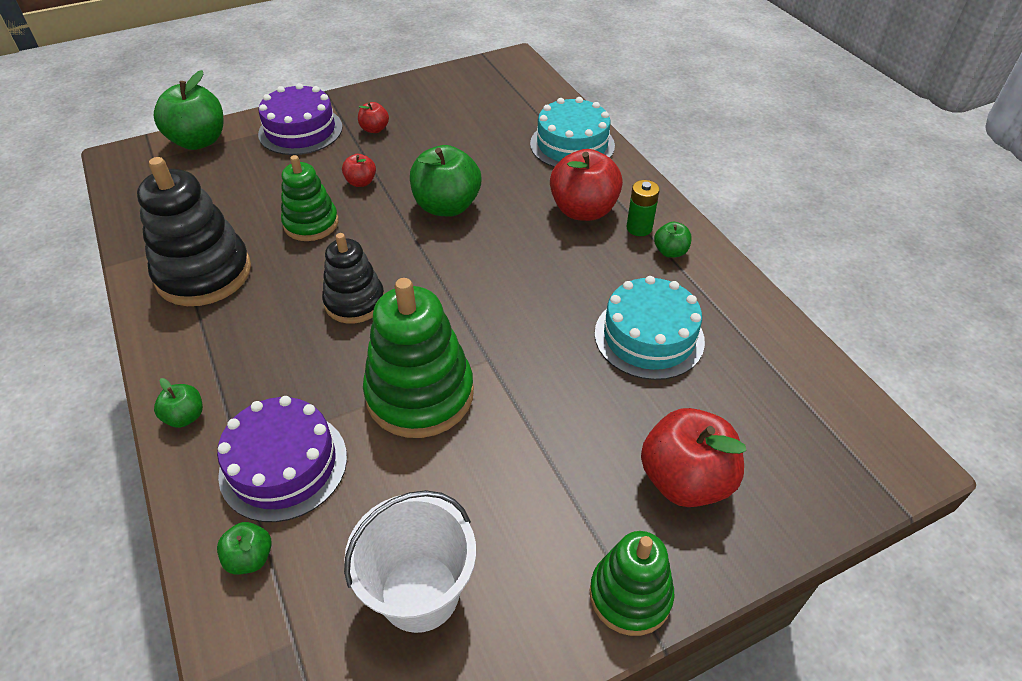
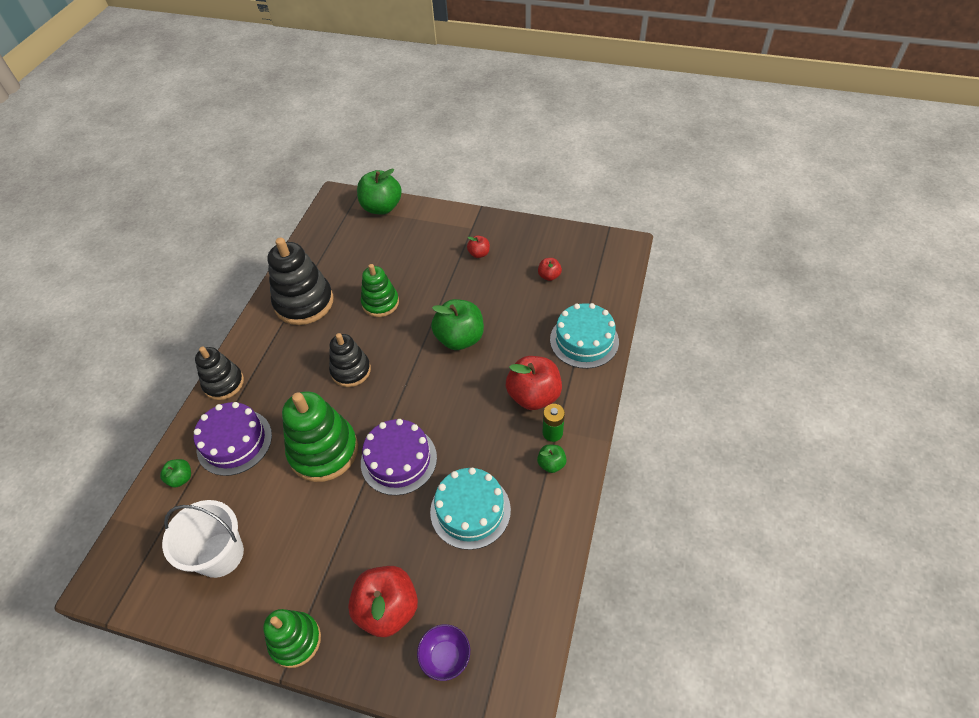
camera: 45 degrees right, 5 degrees up
green apple [154,378,203,428] -> black stacking toy [195,347,244,400]
purple cake [258,83,343,155] -> purple cake moved to [361,419,437,495]
red apple [342,154,376,187] -> red apple moved to [538,258,562,281]
none -> purple bowl [417,624,470,681]

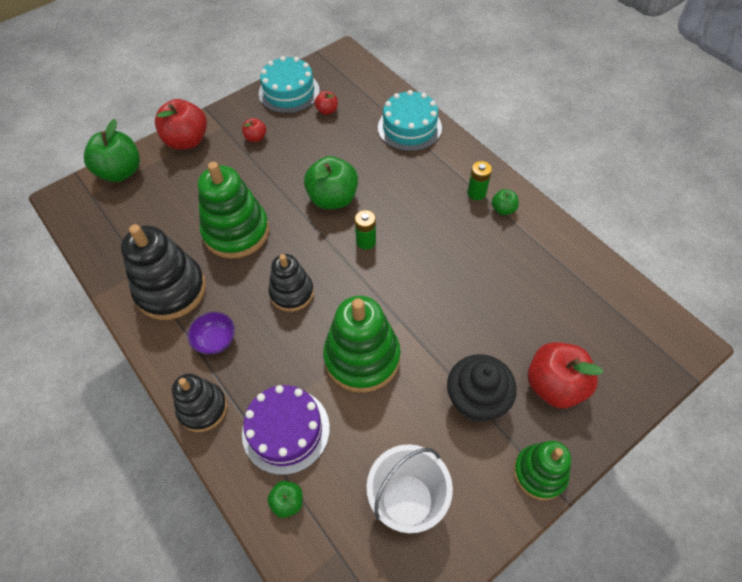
camera: 55 degrees left, 5 degrees up
green stacking toy [361,264,399,317] -> green stacking toy [198,162,269,259], size x1.60
purple cake [361,419,437,495] -> none
purple bowl [417,624,470,681] -> purple bowl moved to [188,312,235,355]
turquoise cake [430,467,511,550] -> turquoise cake moved to [259,56,320,113]
red apple [506,356,562,410] -> red apple moved to [155,99,207,149]
none -> green battery [355,210,376,250]
none -> black cupcake [447,354,517,422]

